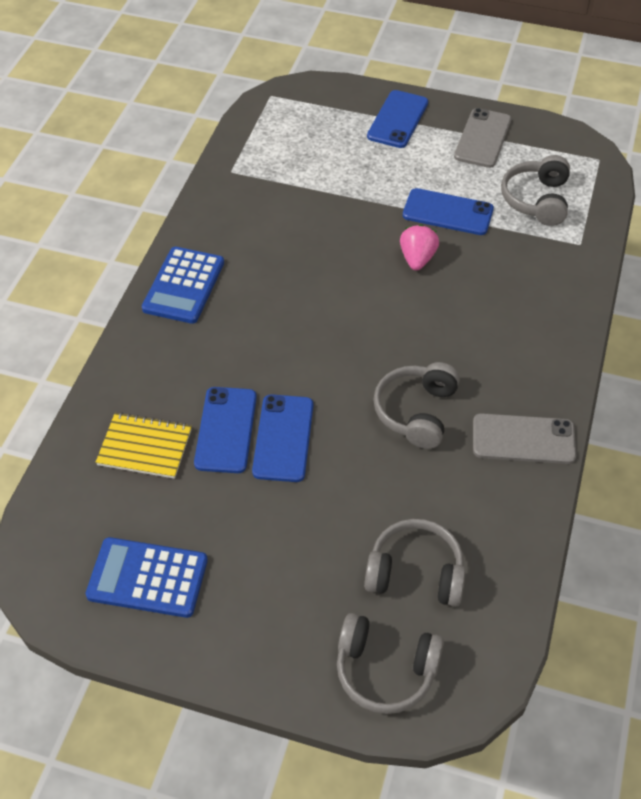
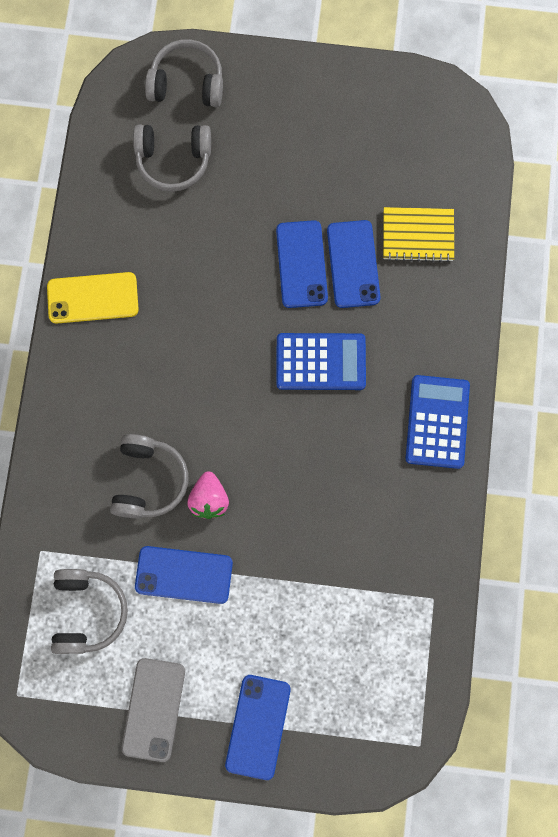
camera: 170 degrees right, 25 degrees up
blue calculator [86,537,208,618] -> blue calculator moved to [276,333,366,390]
grey headphones [373,362,460,449] -> grey headphones moved to [110,434,189,519]
grey phone [473,413,576,464] -> yellow phone [47,272,139,324]

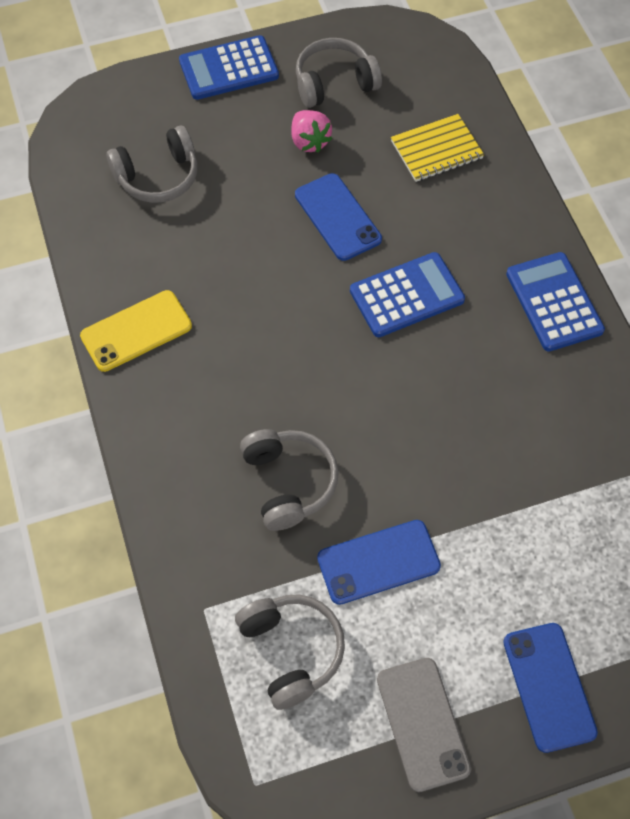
camera: 25 degrees left, 15 degrees down
grey headphones [145,39,223,107] -> grey headphones moved to [296,38,382,108]
pink strawberry [187,471,229,519] -> pink strawberry moved to [292,110,332,153]
blue phone [327,220,381,308] -> none
none -> blue calculator [179,35,279,100]

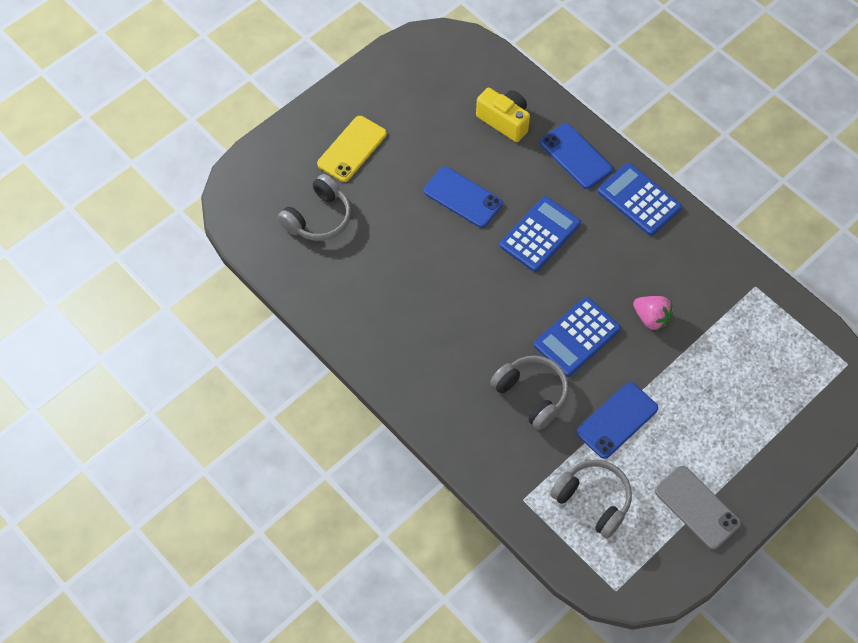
camera: 25 degrees left, 0 degrees up
yellow phone [80,290,192,372] -> yellow phone moved to [317,116,387,182]
blue calculator [179,35,279,100] -> blue calculator moved to [534,297,621,377]
pink strawberry [292,110,332,153] -> pink strawberry moved to [633,296,673,330]
grey headphones [296,38,382,108] -> none
yellow notebook [391,114,484,182] -> yellow camera [476,88,530,142]
blue phone [503,623,598,753] -> blue phone moved to [540,123,613,189]

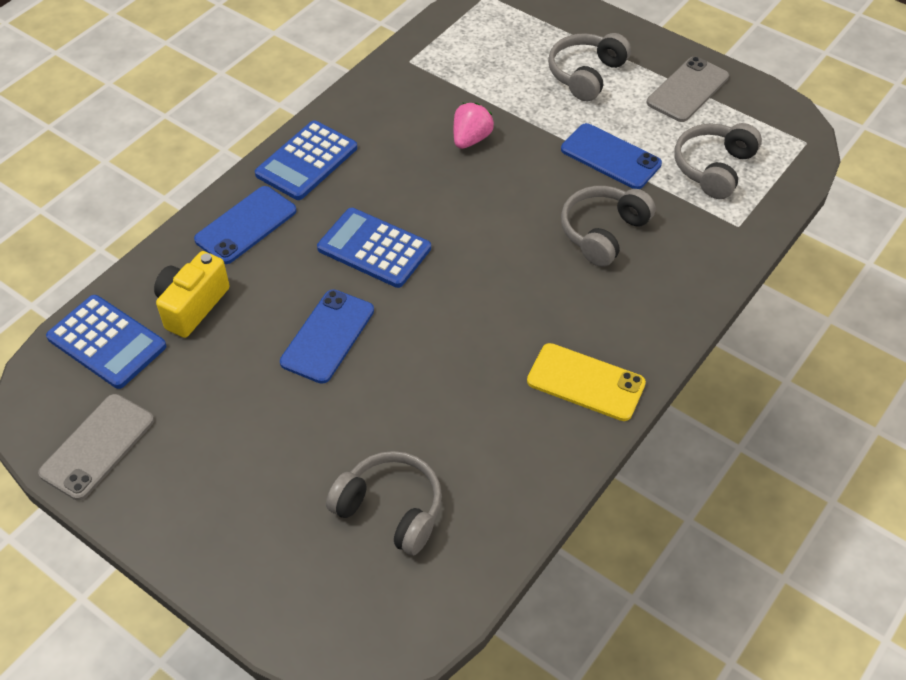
camera: 100 degrees left, 10 degrees down
yellow phone [317,116,387,182] -> yellow phone moved to [527,343,646,421]
blue calculator [534,297,621,377] -> blue calculator moved to [46,295,167,389]
none -> grey phone [38,394,154,500]
none -> grey headphones [548,33,631,101]

